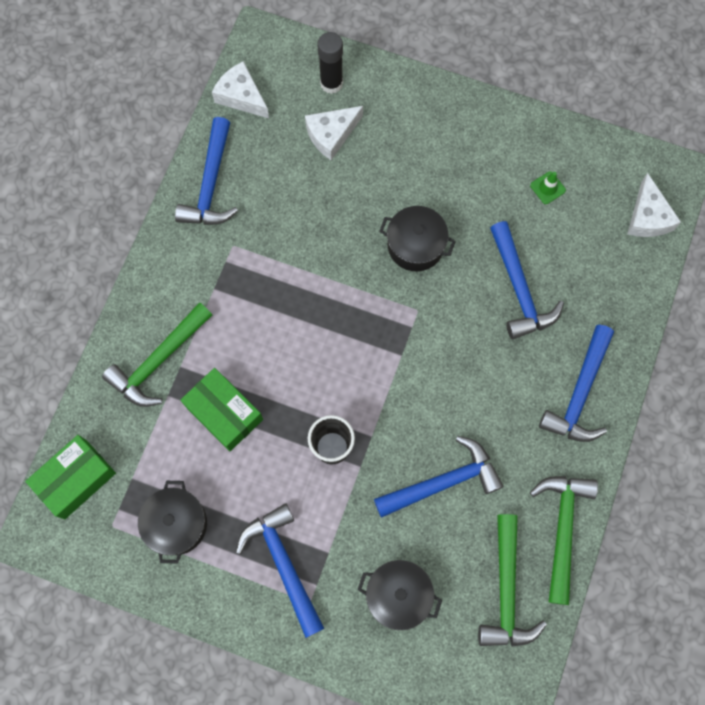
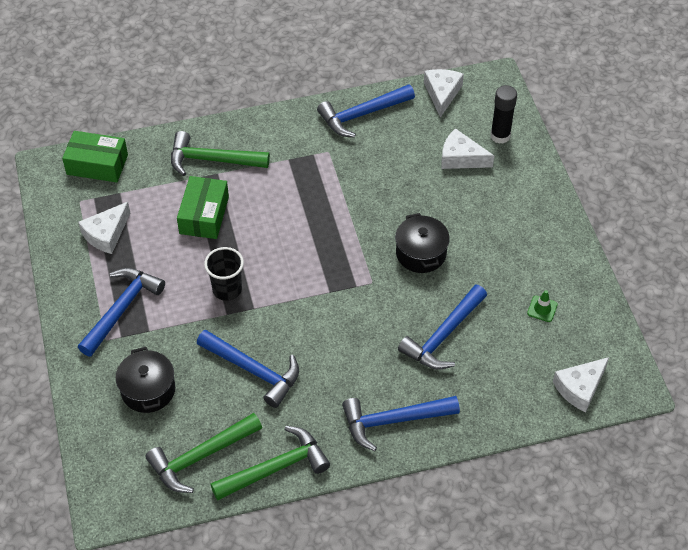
camera: 55 degrees right, 20 degrees down
black pot [138,481,207,564] -> white cheese [78,202,130,254]

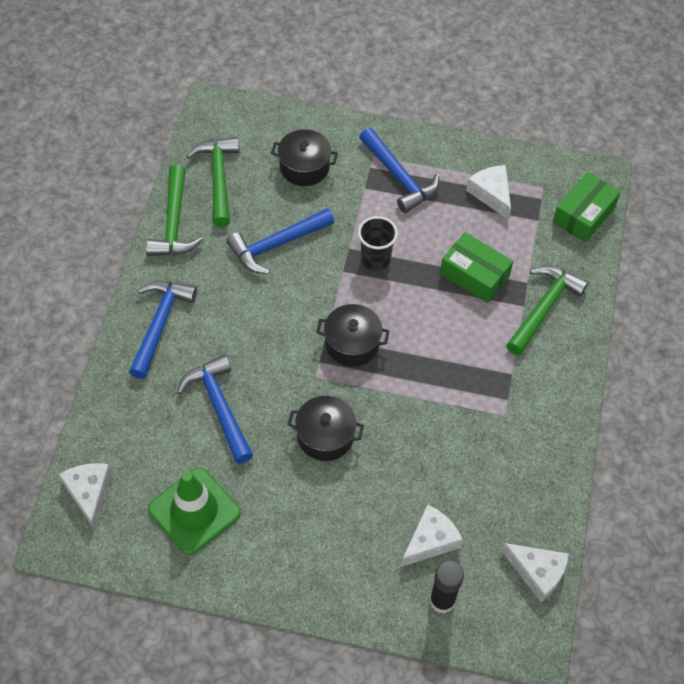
camera: 115 degrees right, 5 degrees up
blue hammer [317,84,415,138] -> none
green traffic cone [527,290,558,322] -> green traffic cone [148,467,241,555], size x2.45
none -> black pot [316,304,389,367]

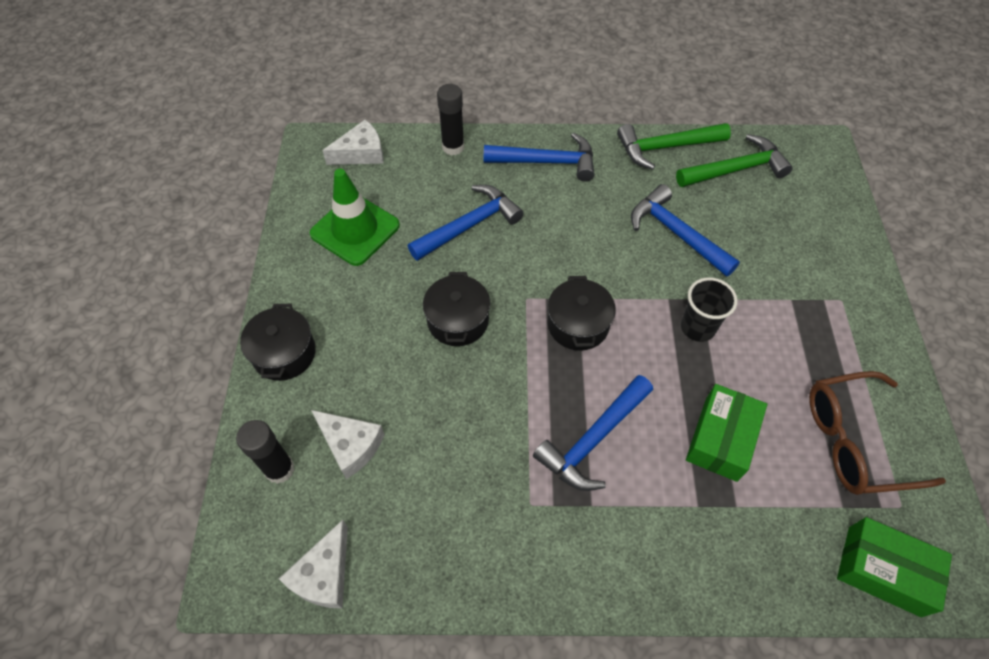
camera: 80 degrees right, 0 degrees up
black pot [271,129,338,186] -> black pot moved to [240,304,316,381]
blue hammer [359,128,439,213] -> blue hammer moved to [533,375,653,491]
white cheese [466,165,511,220] -> brown glasses [809,371,946,495]
green hammer [506,266,588,355] -> none
none -> black glue stick [437,84,464,156]

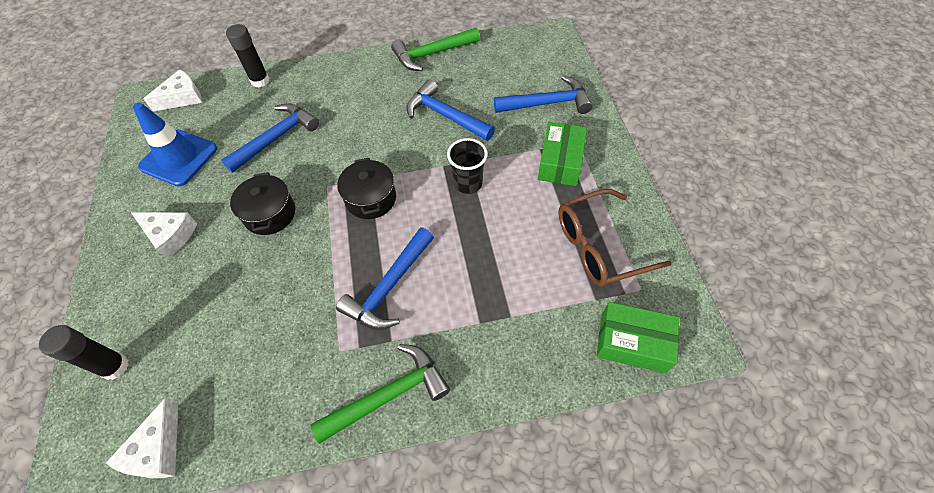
camera: 10 degrees left, 0 degrees up
black pot [240,304,316,381] -> none
green traffic cone [310,169,400,266] -> blue traffic cone [133,103,217,187]
white cheese [311,410,385,479] -> white cheese moved to [131,212,197,259]
blue hammer [484,133,594,182] -> blue hammer moved to [494,75,593,114]
green hammer [676,134,793,187] -> green hammer moved to [310,344,450,444]
green box [686,384,767,482] -> green box moved to [538,122,587,186]

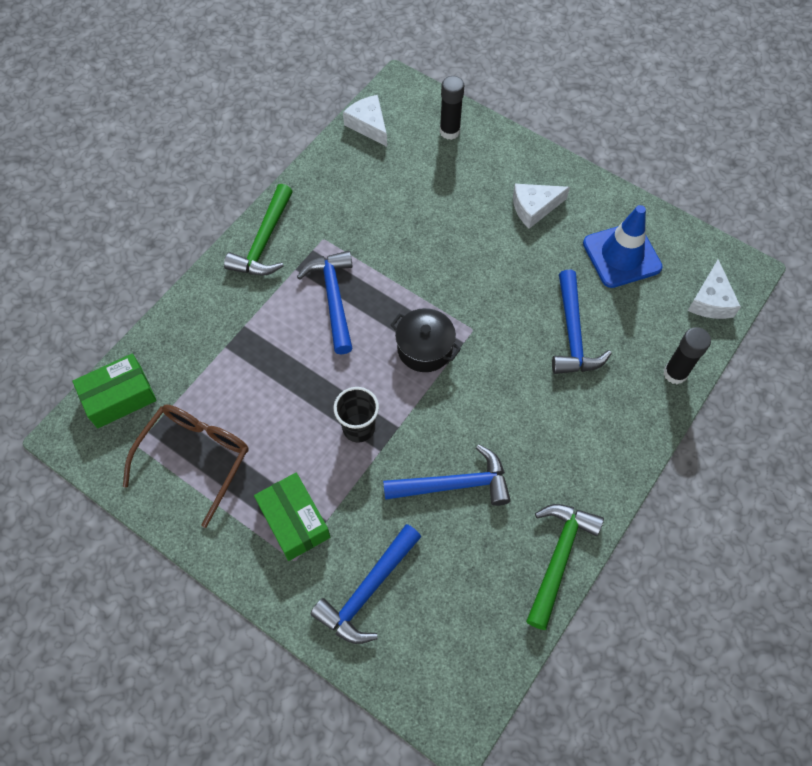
camera: 135 degrees right, 5 degrees up
black pot [230,172,295,235] -> none

